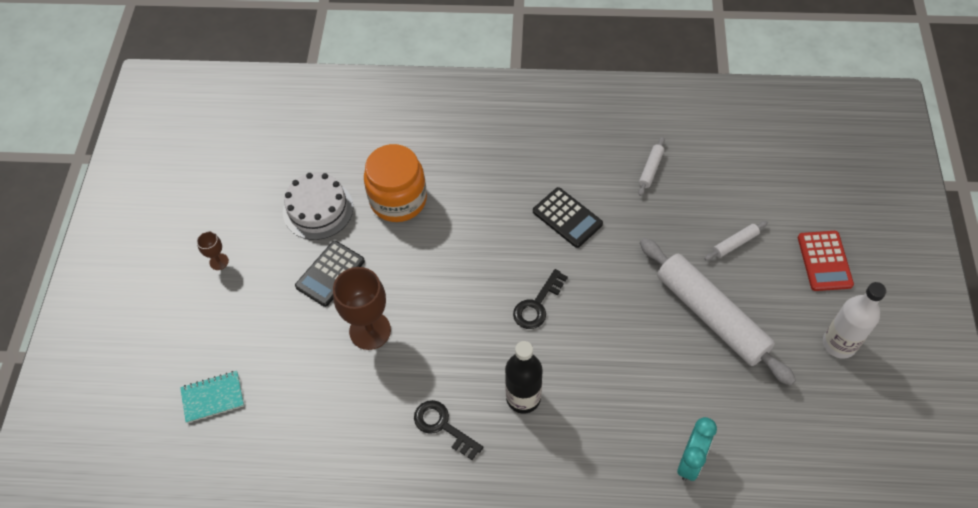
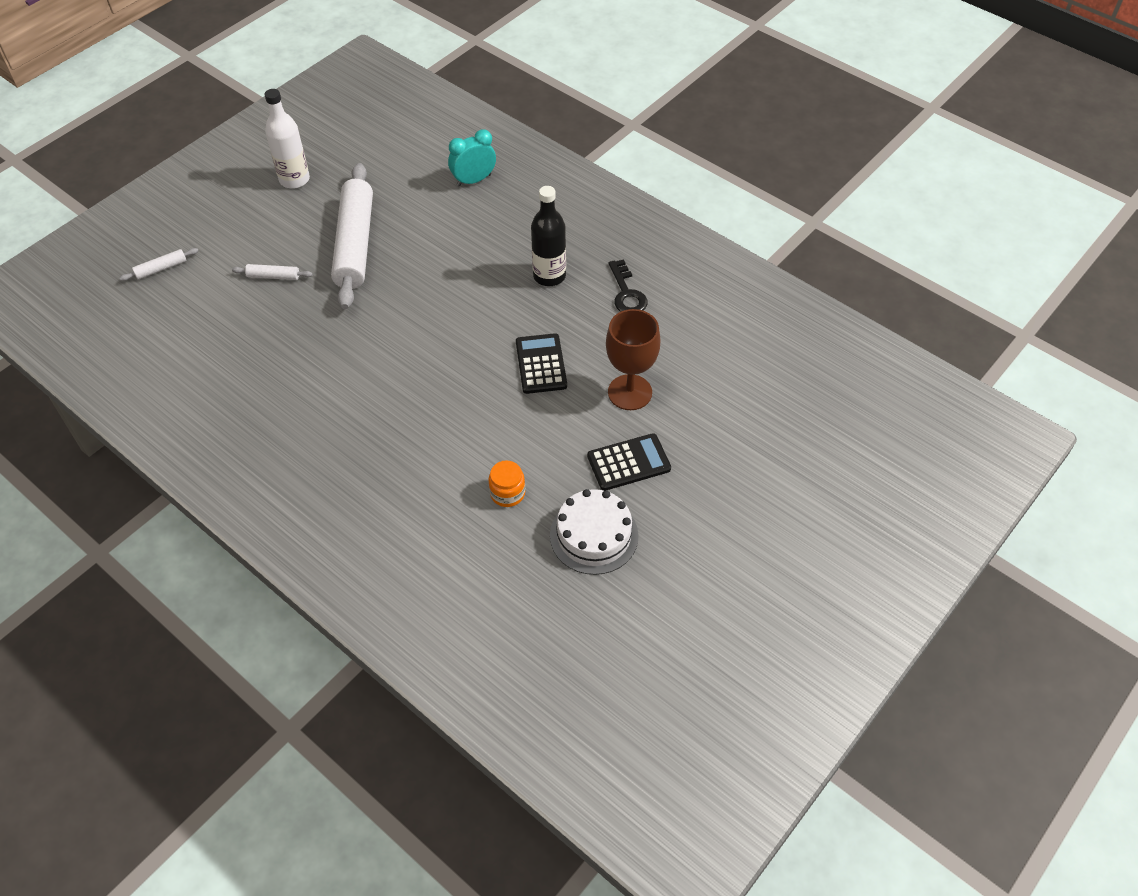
camera: 145 degrees left, 5 degrees down
turquoise notebook [180,371,244,423] -> none
brown goblet [197,231,229,270] -> none
orange jar [364,144,427,222] -> orange jar [488,460,525,507], size x0.50
black key [513,269,568,329] -> none
black calculator [533,187,603,248] -> black calculator moved to [516,333,567,394]
white rolling pin [638,137,665,196] -> white rolling pin moved to [120,248,199,281]
red calculator [798,231,854,291] -> none

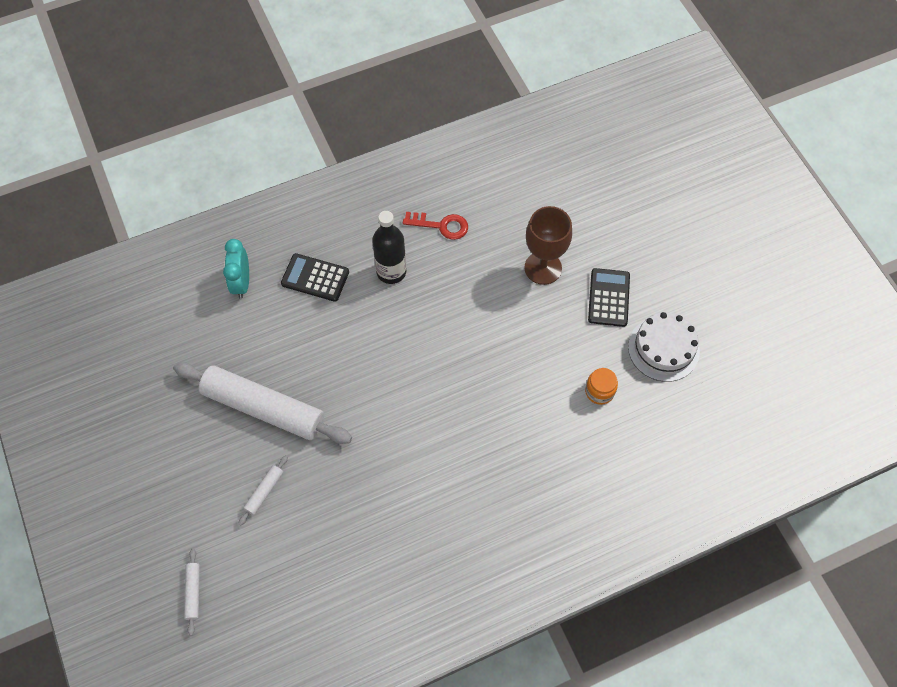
camera: 65 degrees left, 10 degrees up
white bottle [265,89,310,189] -> none
black calculator [516,333,567,394] -> black calculator moved to [281,253,349,302]
black key [608,259,648,312] -> red key [403,212,468,240]

